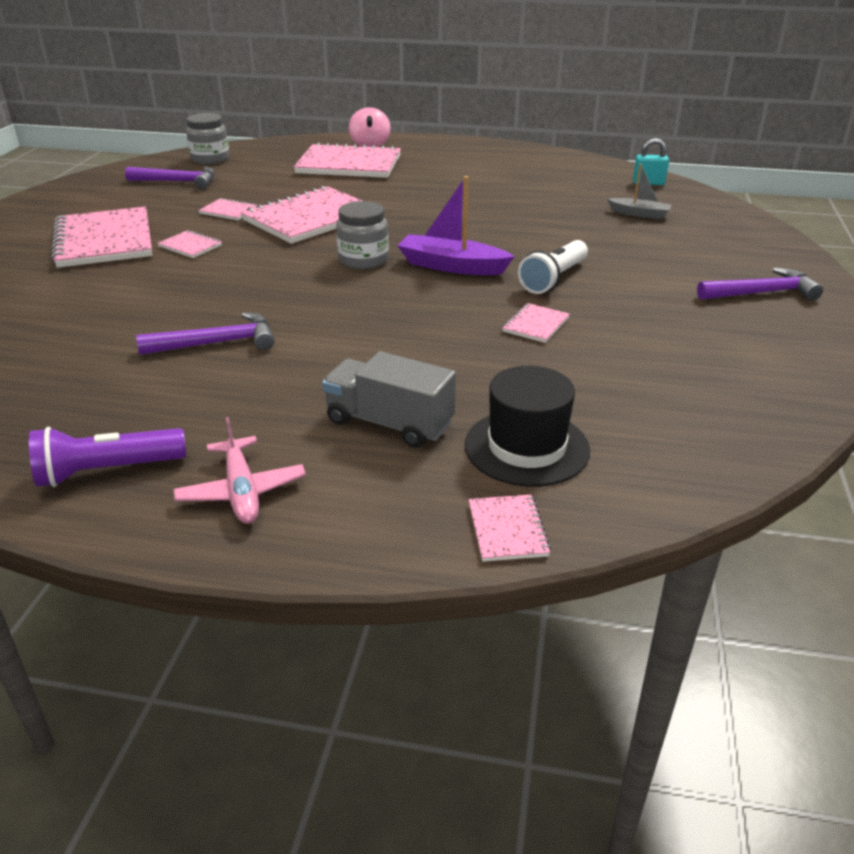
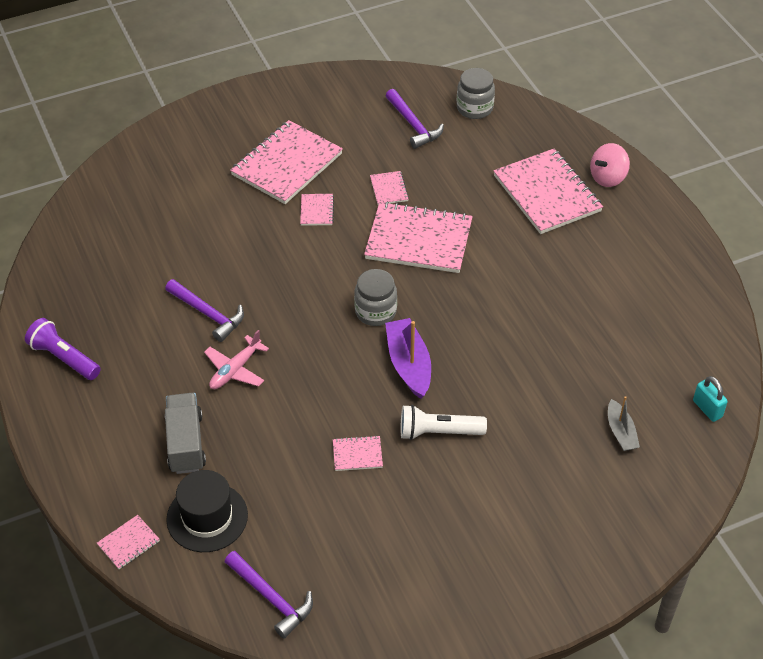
camera: 55 degrees right, 15 degrees up
pink plane [173,417,306,524] -> pink plane moved to [204,330,269,389]
purple hammer [697,267,823,301] -> purple hammer moved to [225,551,313,639]

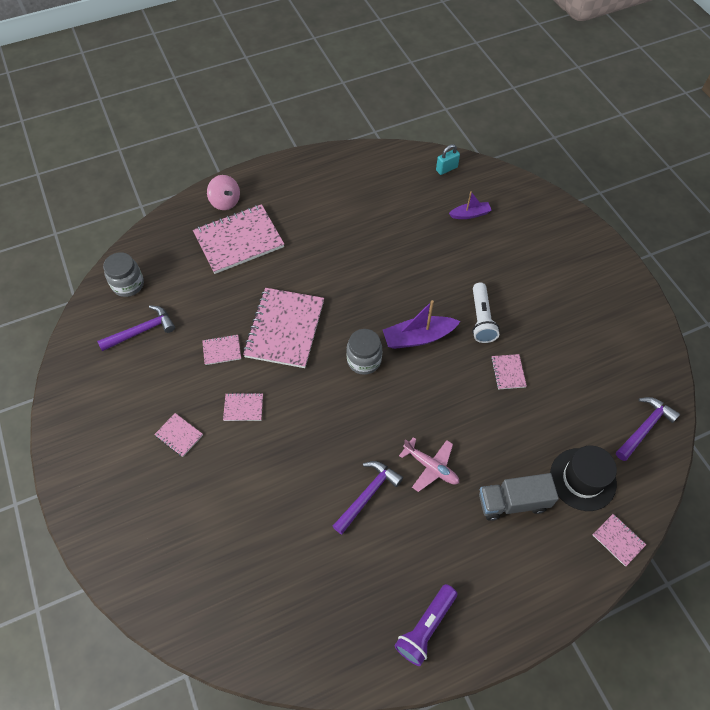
camera: 90 degrees left, 10 degrees up
pink notebook [230,120,343,204] -> pink notebook [154,413,203,457], size x0.44
grey boat [608,396,640,451] -> purple boat [449,191,492,219]

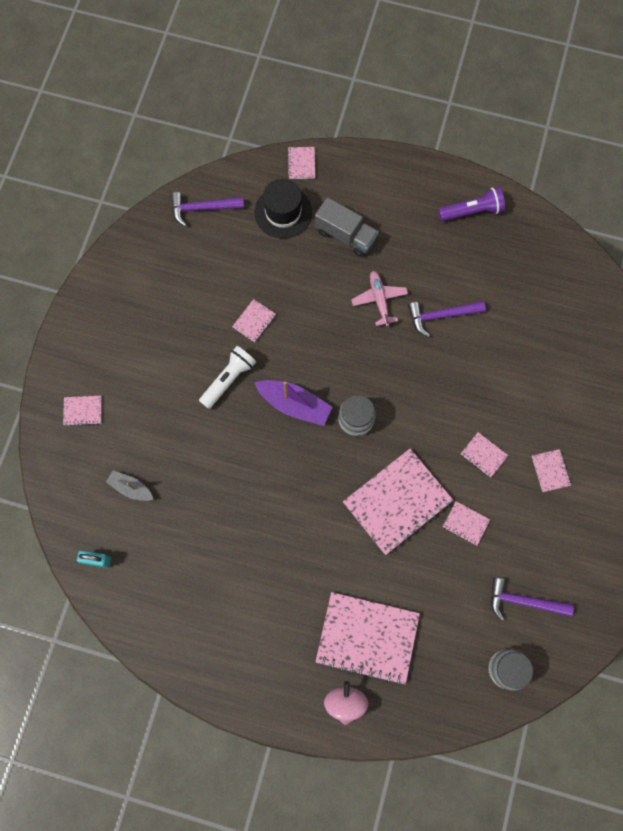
camera: 140 degrees left, 15 degrees up
purple boat [449,191,492,219] -> grey boat [106,471,154,501]
none -> pink notebook [63,396,102,426]

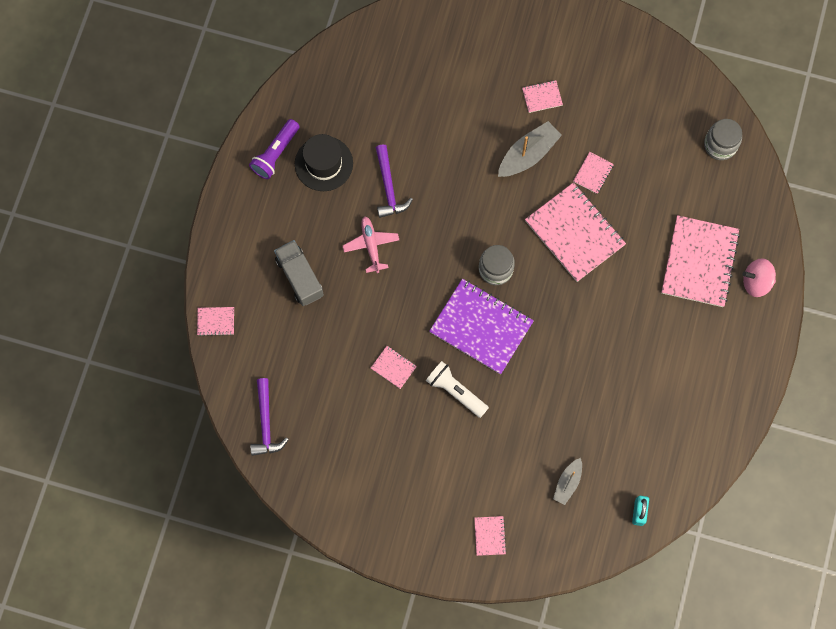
camera: 90 degrees left, 0 degrees up
black hat [255,179,312,239] -> black hat moved to [295,134,353,191]
purple boat [255,380,333,426] -> purple notebook [429,279,534,374]
grey truck [315,197,379,257] -> grey truck turned 60 degrees counterclockwise [274,240,324,306]
pink plane [351,271,408,326] -> pink plane turned 90 degrees clockwise [343,217,399,273]
purple flashlight [438,187,505,221] -> purple flashlight turned 135 degrees counterclockwise [249,119,300,179]
pink notebook [461,432,508,478] -> grey boat [498,121,562,177]
purple hammer [491,577,574,621] -> none

